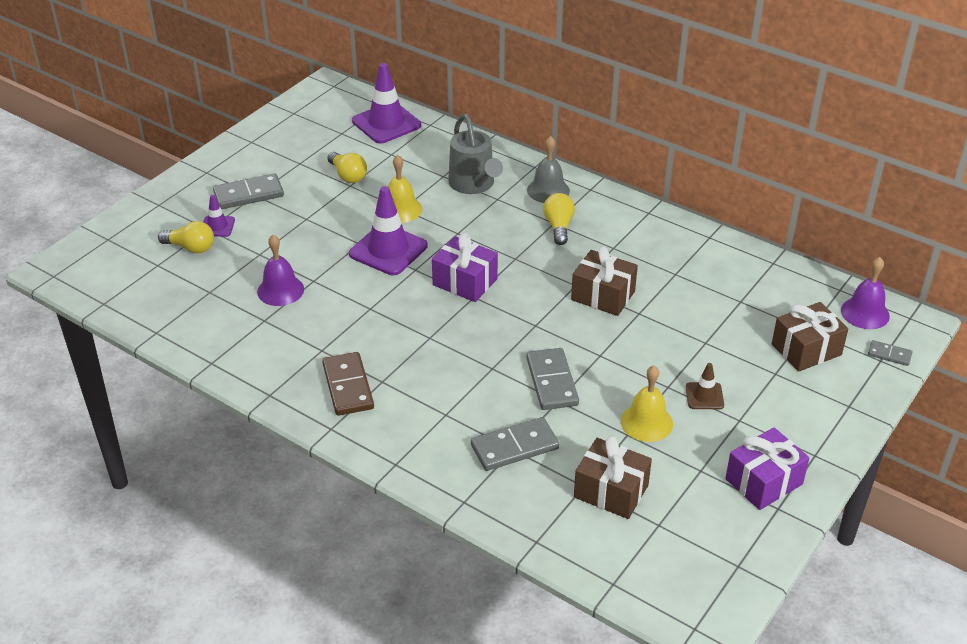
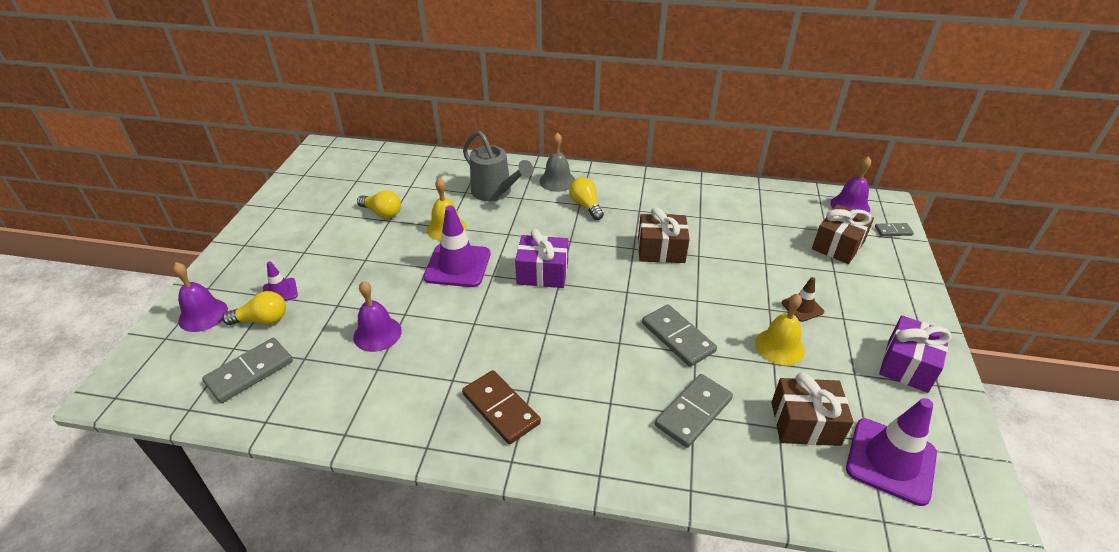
camera: 25 degrees left, 0 degrees up
grey domino [213,174,284,209] -> grey domino moved to [202,338,293,403]
purple traffic cone [352,63,421,144] -> purple traffic cone moved to [846,398,937,506]
none -> purple bell [173,262,228,332]

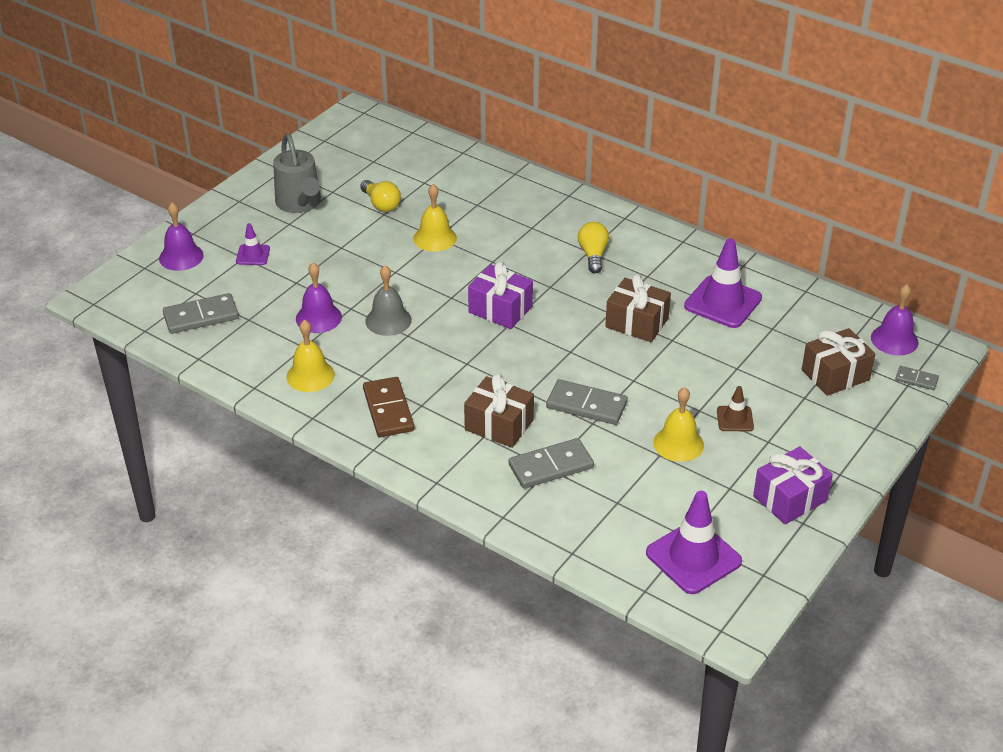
camera: 25 degrees right, 0 degrees up
yellow light bulb [222,291,286,325] -> none
purple traffic cone [423,205,491,287] -> purple traffic cone moved to [684,238,762,328]
grey watering can [463,131,533,201] -> grey watering can moved to [273,133,321,213]
grey bell [539,132,575,192] -> grey bell moved to [365,265,412,336]
grey domino [642,304,717,367] -> grey domino turned 60 degrees counterclockwise [546,379,628,425]
brown gift [771,372,854,446] -> brown gift moved to [464,374,534,448]
none -> yellow bell [287,320,335,392]

